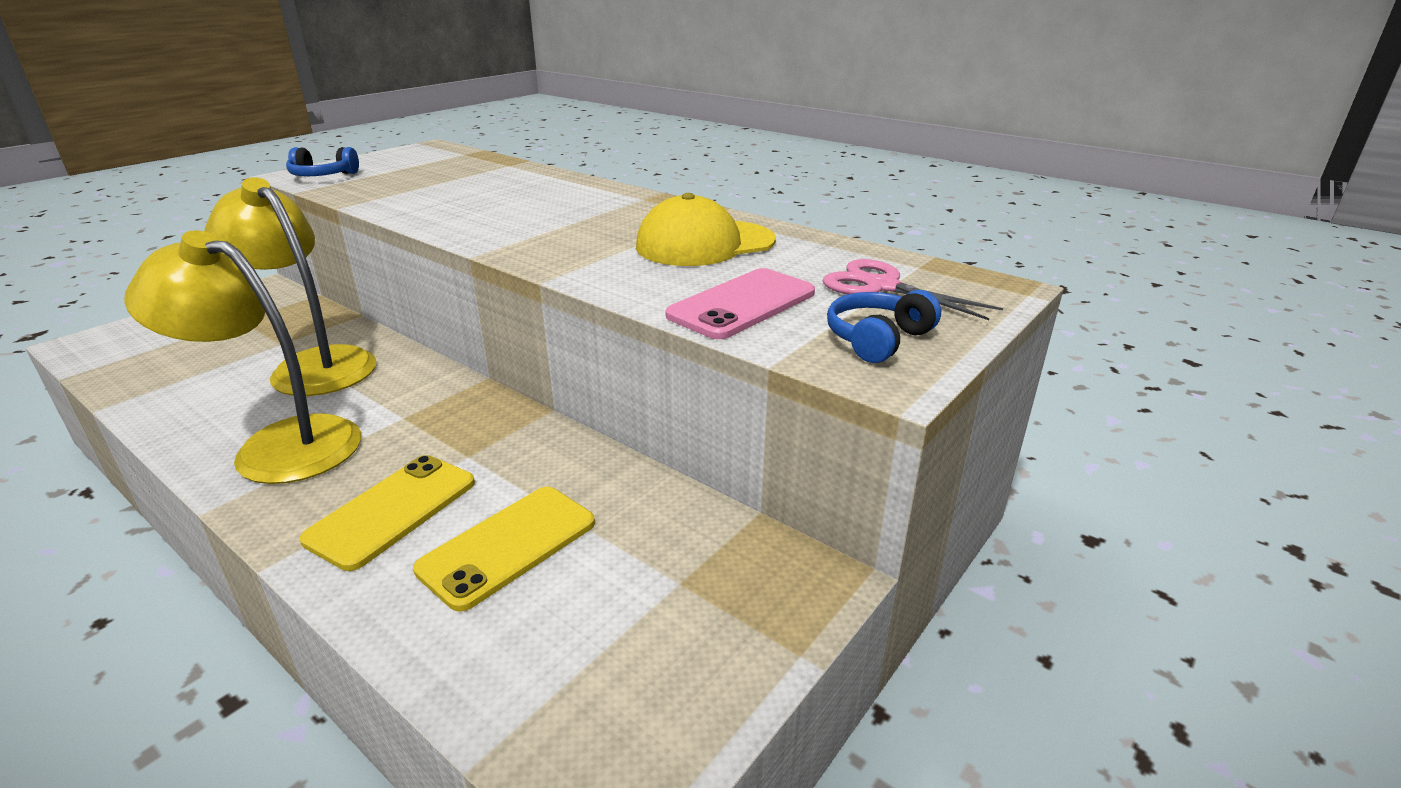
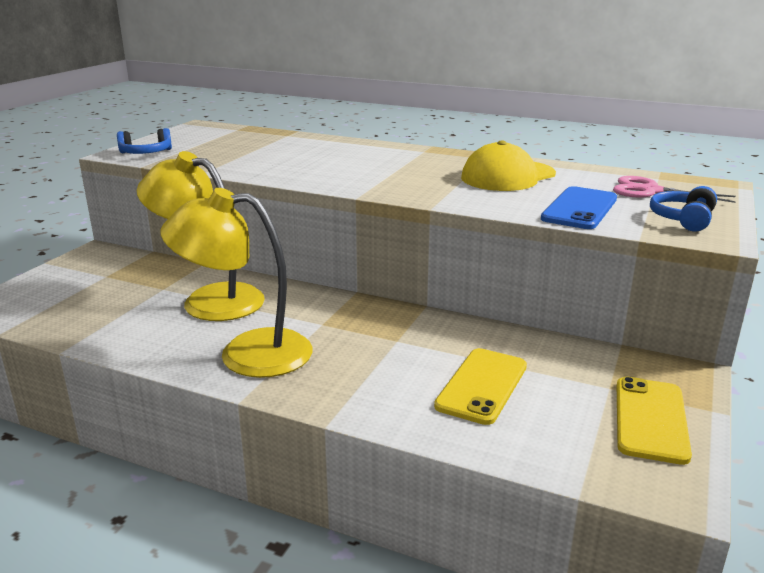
camera: 15 degrees left, 5 degrees down
yellow phone [300,455,475,571] -> yellow phone moved to [617,377,692,465]
pink phone [665,268,815,339] -> blue phone [541,186,617,229]

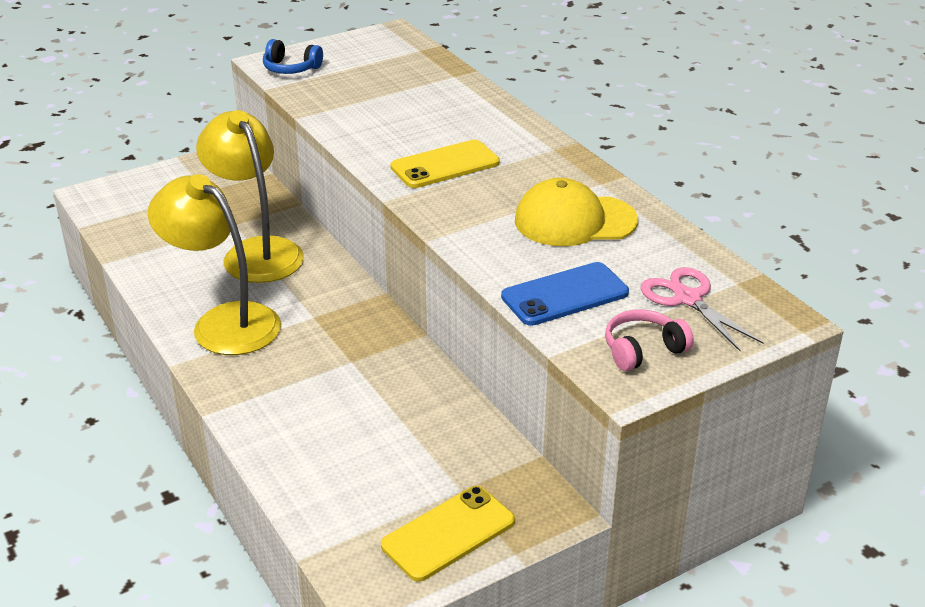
camera: 35 degrees right, 10 degrees up
yellow phone [434,348,527,425] -> yellow phone moved to [390,140,500,188]
blue headphones [650,186,717,232] -> pink headphones [605,309,694,371]

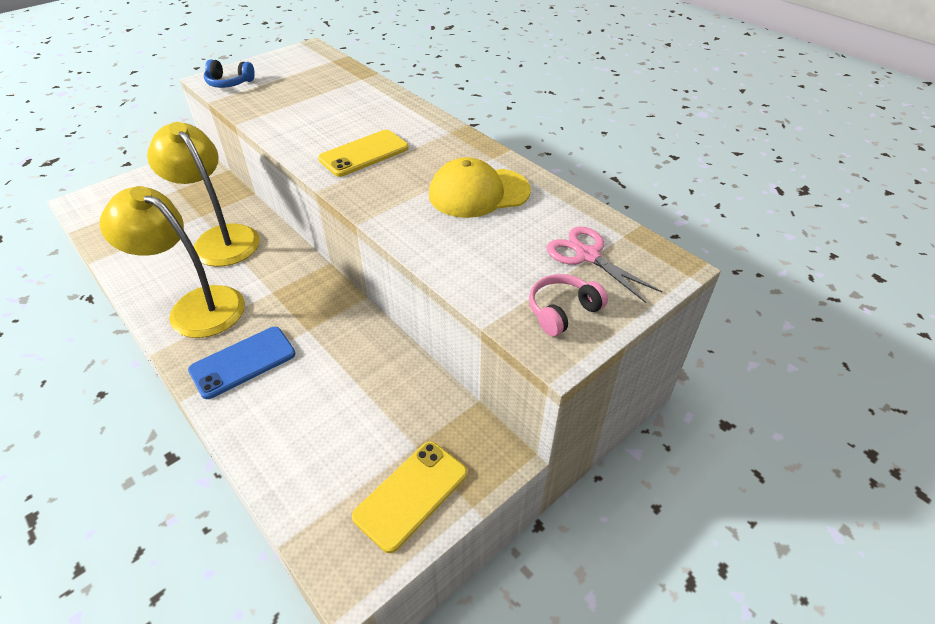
camera: 10 degrees left, 10 degrees up
blue phone [501,262,629,326] -> blue phone moved to [188,327,295,399]

